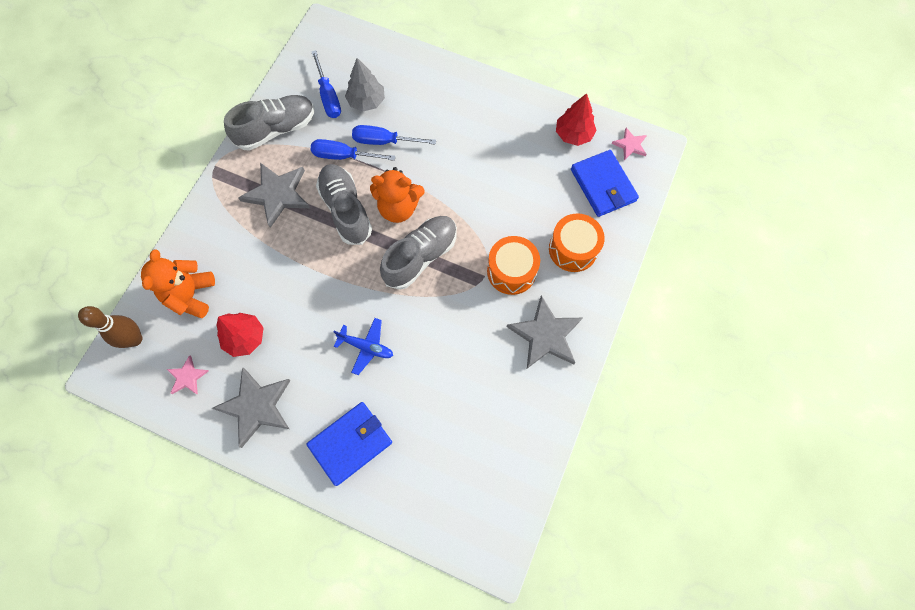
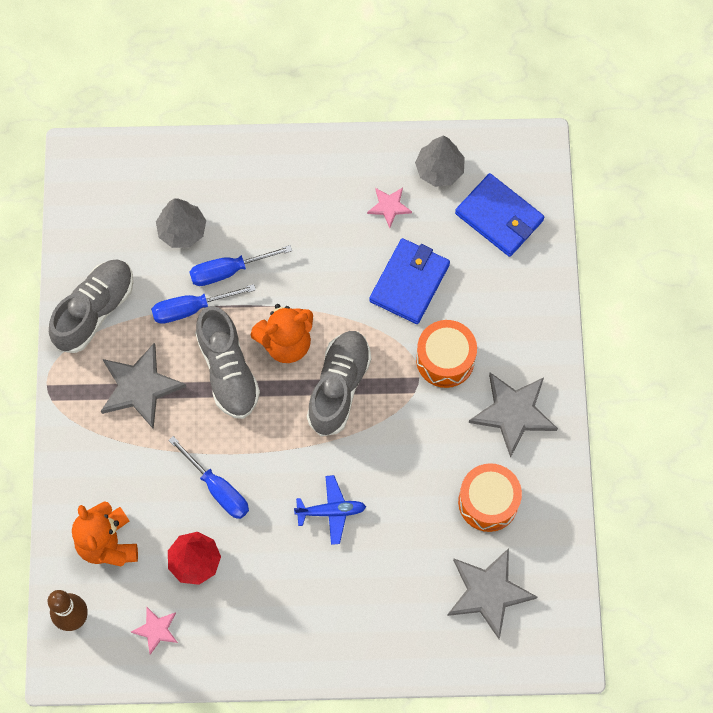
camera: 25 degrees left, 0 degrees up
grey star [212,367,291,448] -> grey star moved to [447,548,537,639]
blue wallet [306,402,392,486] -> blue wallet moved to [369,238,450,324]
blue screwdriver [311,50,341,118] -> blue screwdriver moved to [168,436,249,519]
grey shoe [316,164,372,245] -> grey shoe turned 150 degrees counterclockwise [195,306,260,419]
orange drum [549,214,605,272] -> orange drum moved to [458,463,522,532]
red tree [556,93,597,146] -> grey tree [415,135,465,187]
pink star [612,128,647,160] -> pink star moved to [367,188,412,228]

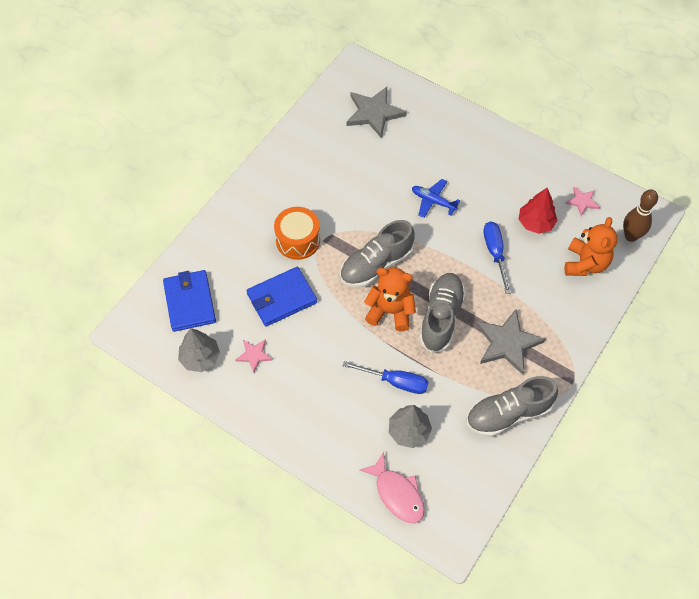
camera: 145 degrees left, 10 degrees down
blue screwdriver [151,284,256,324] -> none
orange drum [458,463,522,532] -> none
grey star [469,373,558,458] -> none
none -> pink fish [360,452,425,523]

